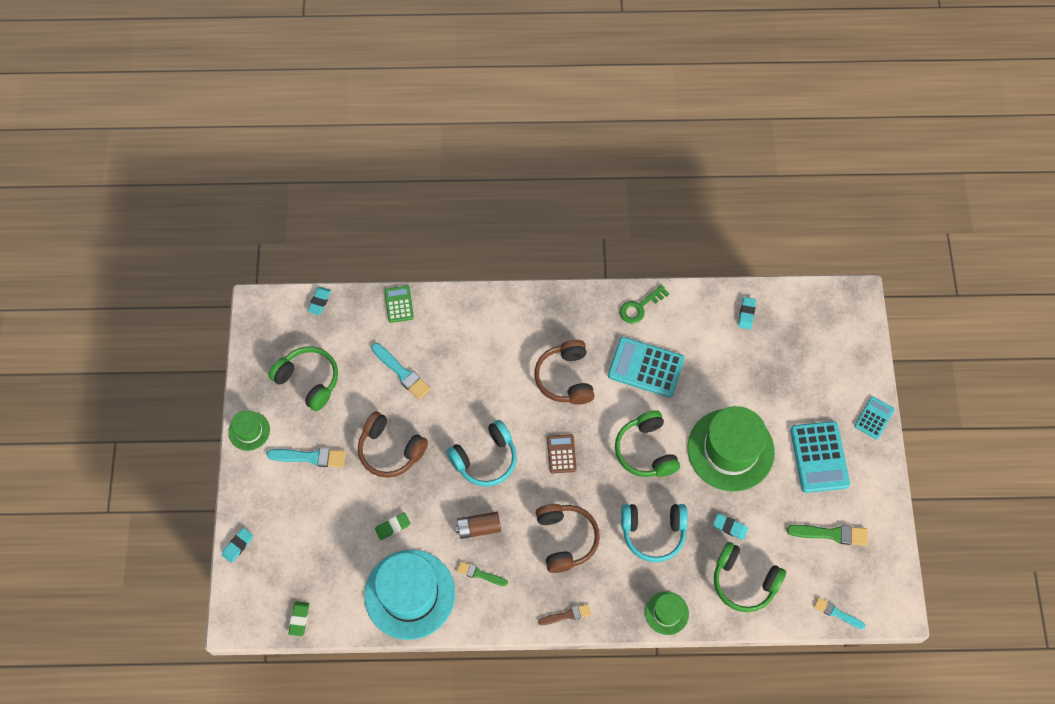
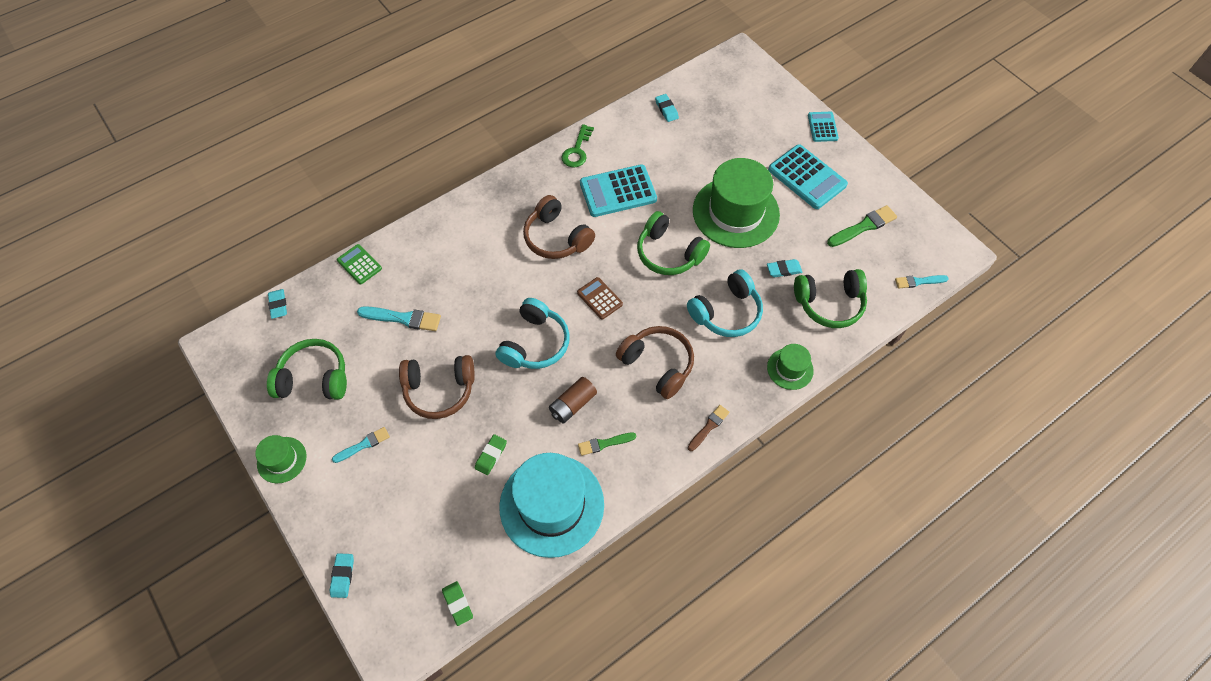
camera: 35 degrees left, 5 degrees down
turquoise brush [267,448,346,467] -> turquoise brush [332,427,390,463], size x0.65

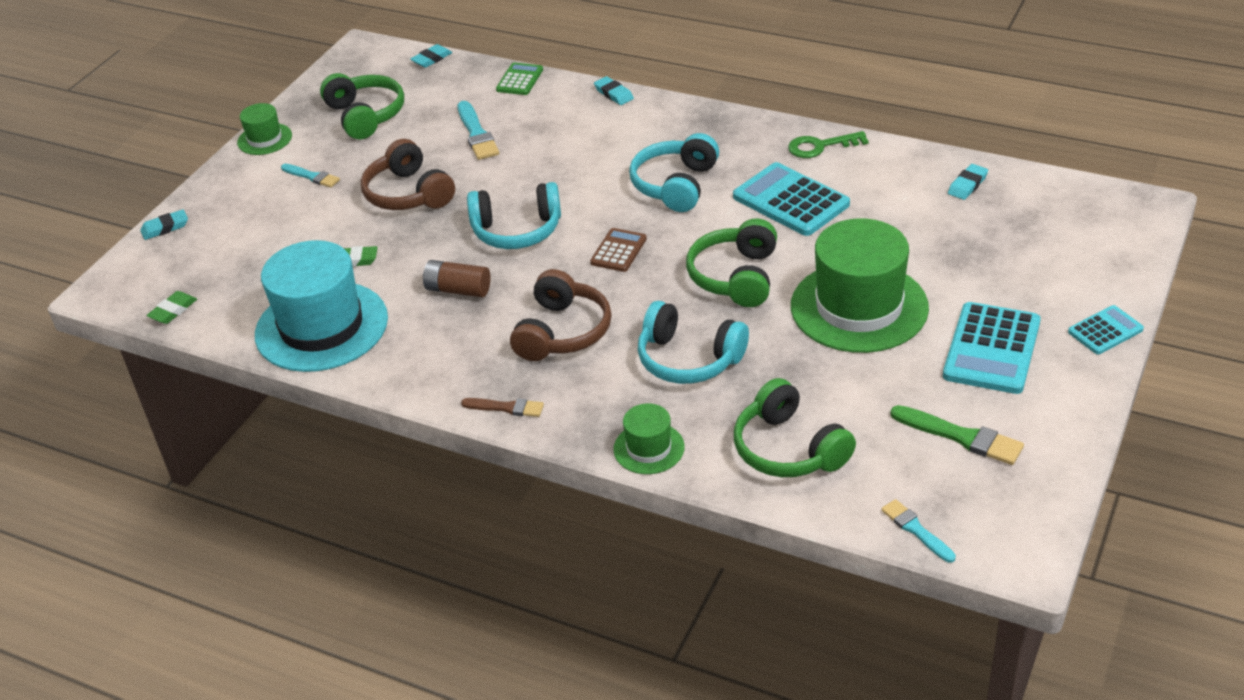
camera: 65 degrees right, 20 degrees down
brown headphones [523,195,595,259] -> turquoise headphones [629,133,719,212]
green brush [578,432,636,456] -> none
turquoise eraser [767,259,802,277] -> turquoise eraser moved to [594,76,634,105]

